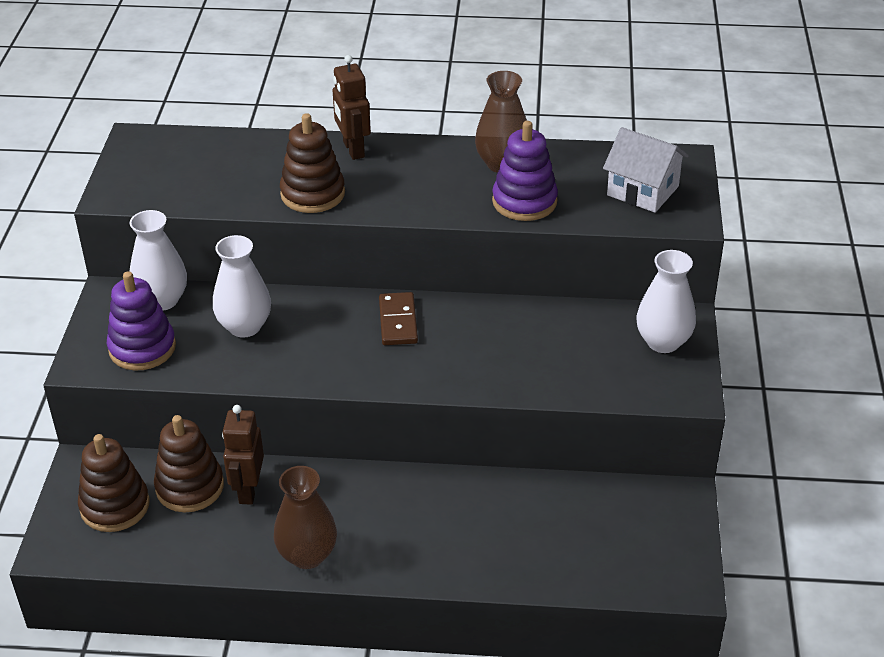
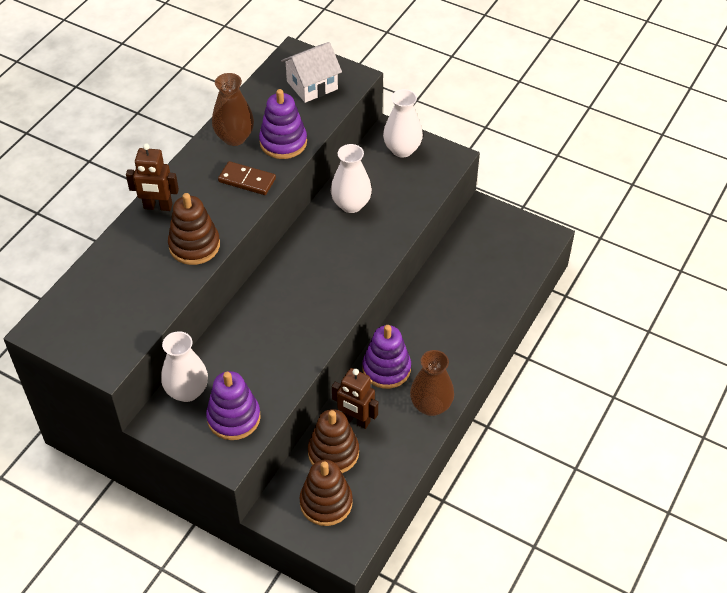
camera: 65 degrees left, 10 degrees up
white vase [213,235,271,337] -> white vase moved to [331,144,372,213]
brown domino [379,292,418,345] -> brown domino moved to [218,161,276,195]
none -> purple stacking toy [362,325,411,389]

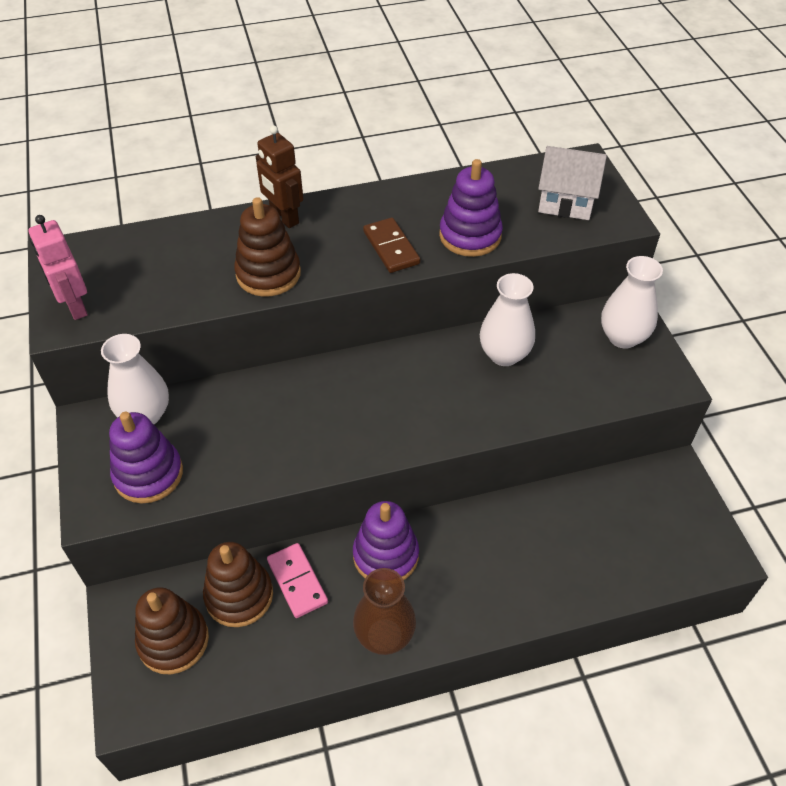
camera: 45 degrees right, 0 degrees up
brown vase [212,73,254,146] -> none
brown robot [332,368,378,429] -> pink domino [267,543,328,618]
none -> pink robot [28,215,88,320]

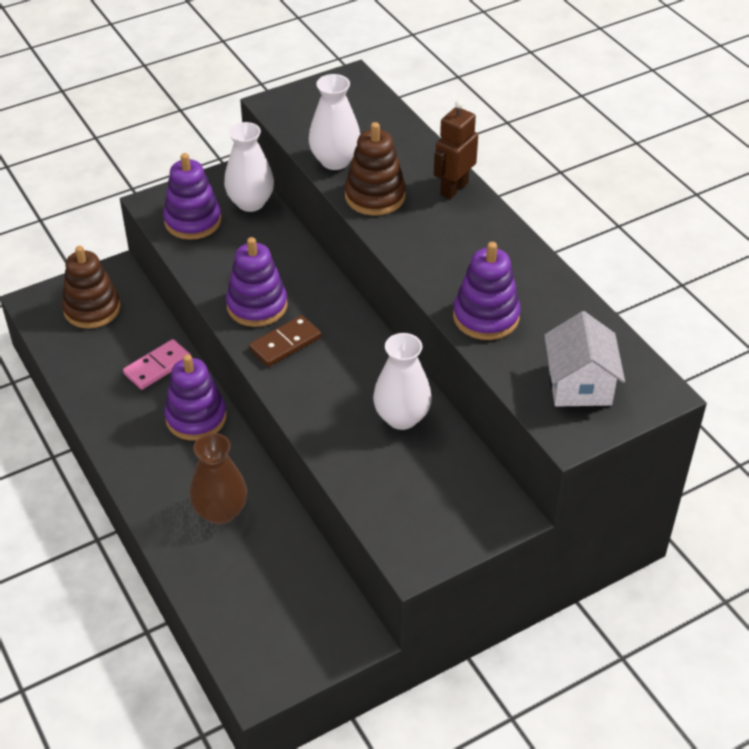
camera: 75 degrees right, 5 degrees down
pink robot [28,215,88,320] -> none
brown stacking toy [203,542,273,627] -> none
brown vase [353,568,416,655] -> brown vase moved to [189,433,247,524]
brown domino [363,218,420,273] -> brown domino moved to [249,315,321,367]
white vase [601,256,663,349] -> white vase moved to [309,74,360,170]
none -> purple stacking toy [226,237,288,327]

